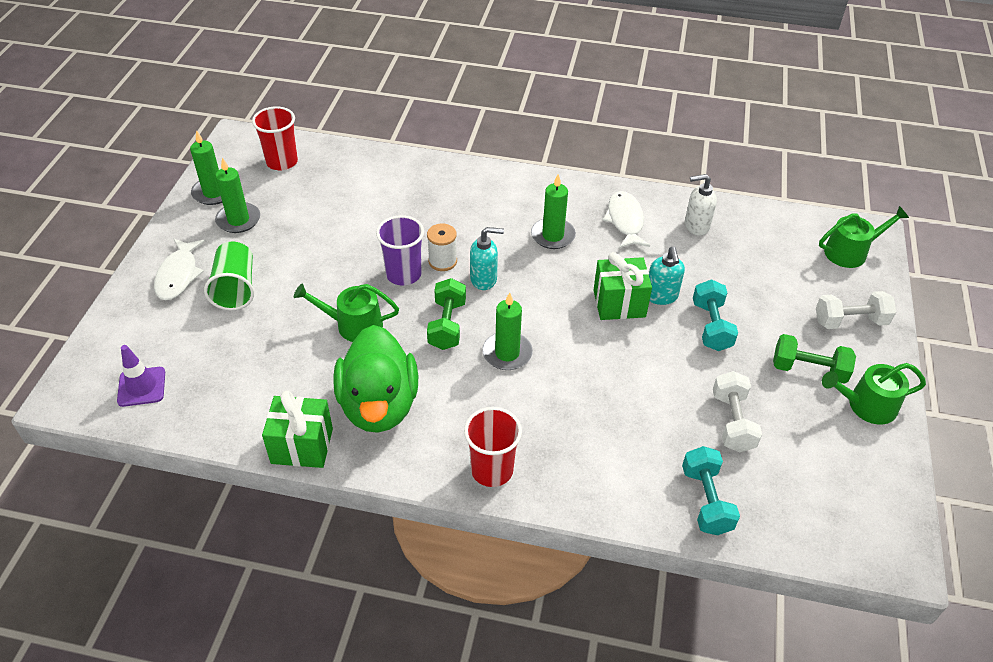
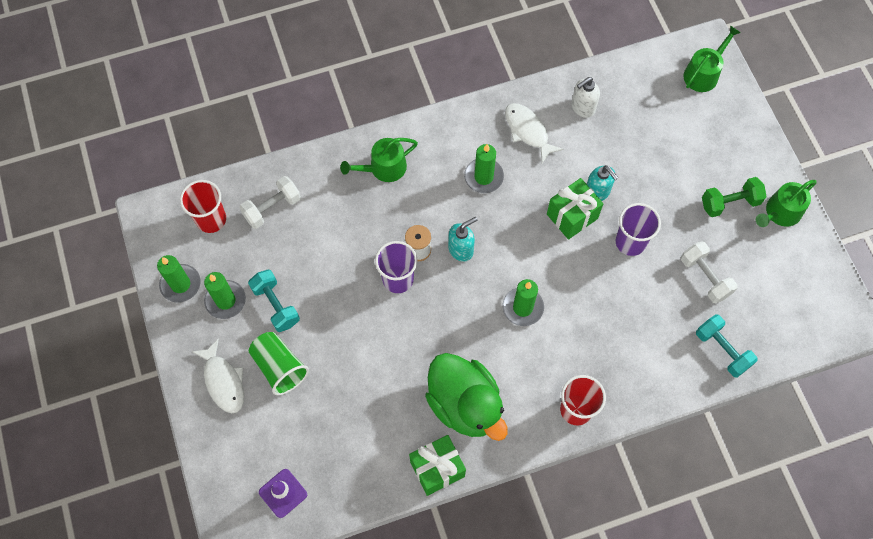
camera: 30 degrees left, 20 degrees up
green watering can [294,283,399,342] -> green watering can moved to [340,138,418,182]
green dumbbell [427,278,466,350] -> none
turquoise dumbbell [693,279,738,351] -> turquoise dumbbell moved to [248,269,300,332]
white dumbbell [816,291,896,329] -> white dumbbell moved to [239,176,301,229]
none -> purple cup [615,203,661,256]

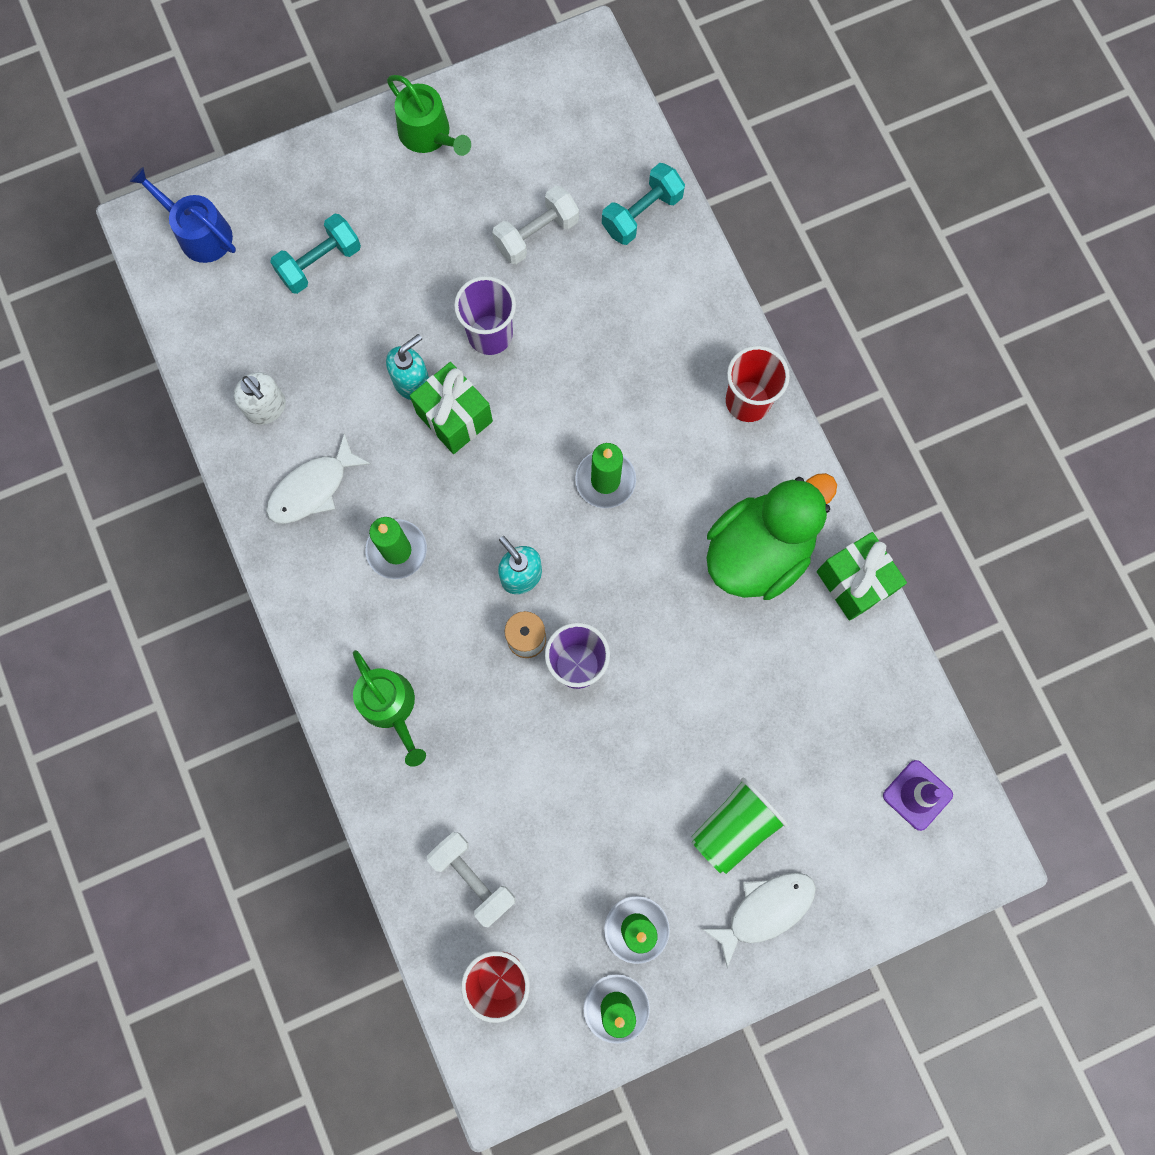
camera: 95 degrees left, 10 degrees up
turquoise dumbbell [248,269,300,332] -> turquoise dumbbell moved to [270,214,361,294]
green watering can [683,26,741,92] -> blue watering can [130,167,236,263]
green dumbbell [702,177,767,217] -> none

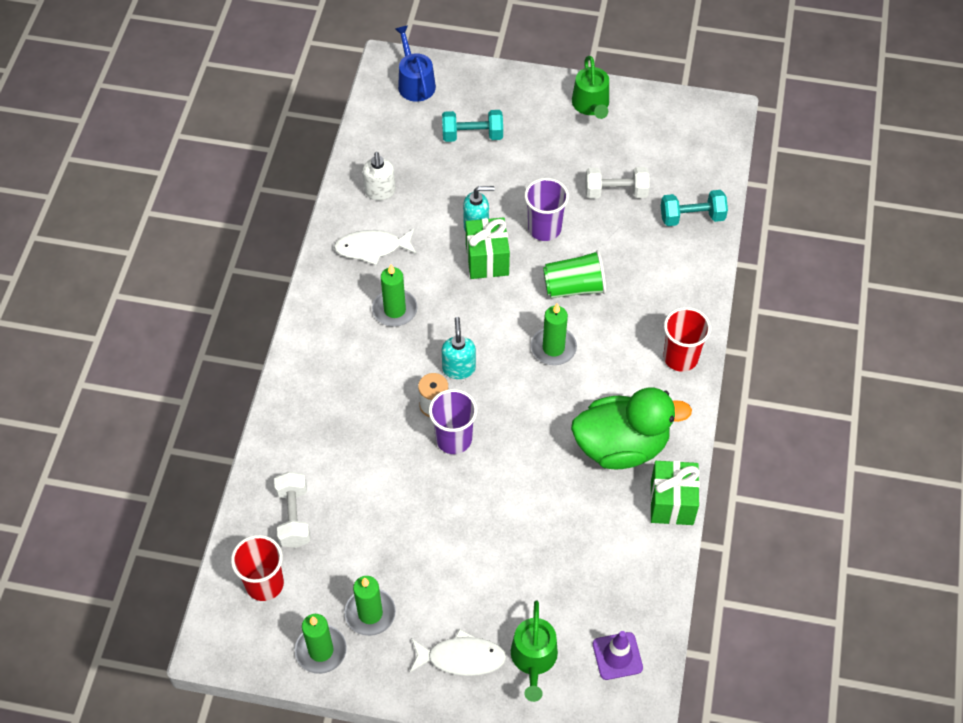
camera: 35 degrees right, 20 degrees down
green watering can [353,650,426,767] -> green watering can moved to [511,601,558,702]
green cup [691,778,788,874] -> green cup moved to [543,250,606,298]

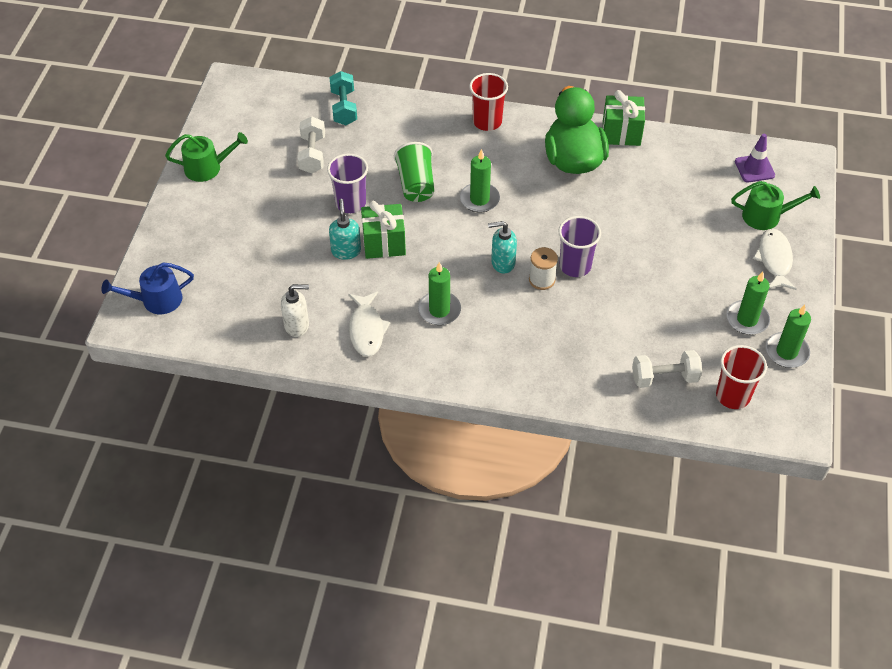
camera: 90 degrees left, 5 degrees down
turquoise dumbbell [442,110,503,142] -> none

